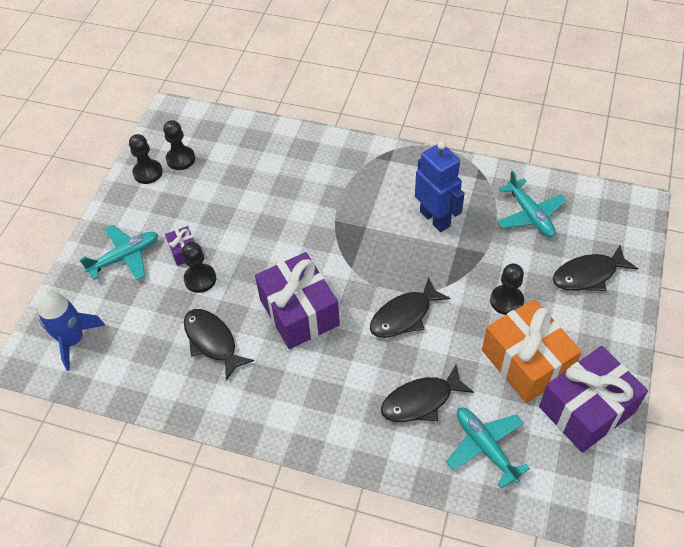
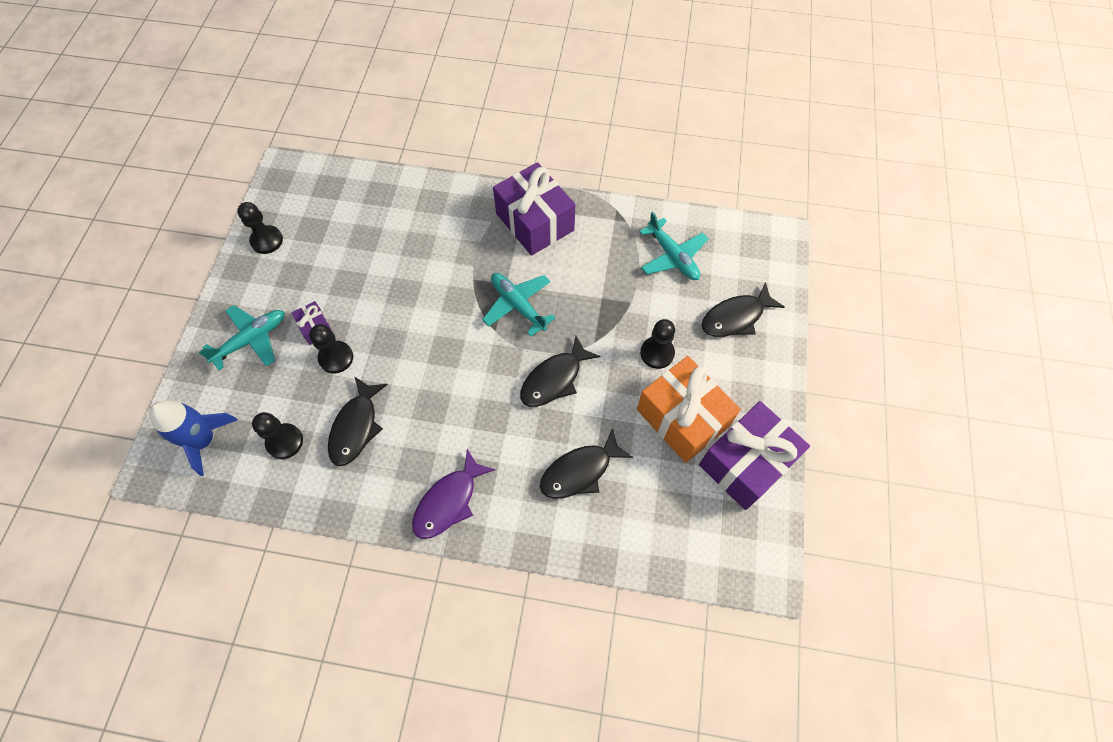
camera: 10 degrees left, 10 degrees up
black pawn [163,120,195,170] -> black pawn moved to [252,412,303,459]
black fish [184,309,254,381] -> black fish turned 120 degrees counterclockwise [328,376,388,466]
purple gift [255,252,340,349] -> purple gift moved to [493,162,575,256]
blue robot [415,141,465,232] -> none
turquoise plane [446,408,530,489] -> turquoise plane moved to [482,273,556,337]
none -> purple fish [412,449,495,539]

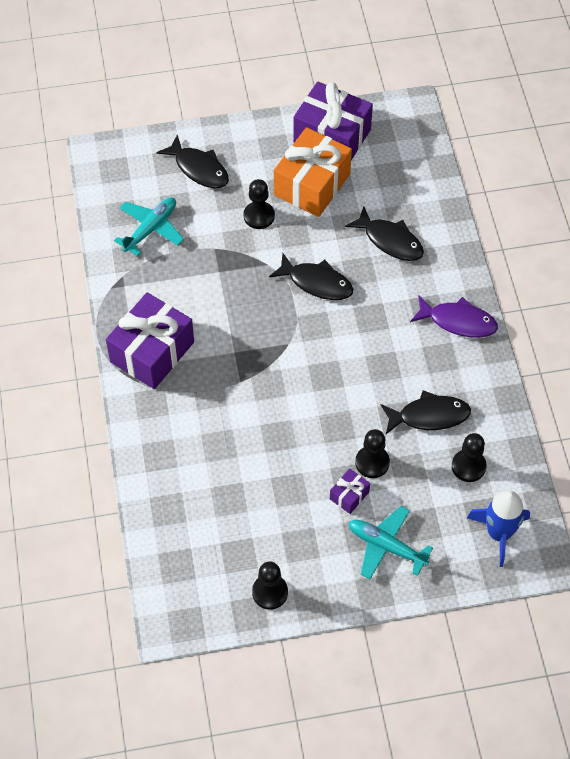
camera: 110 degrees left, 5 degrees down
turquoise plane [482,273,556,337] -> none

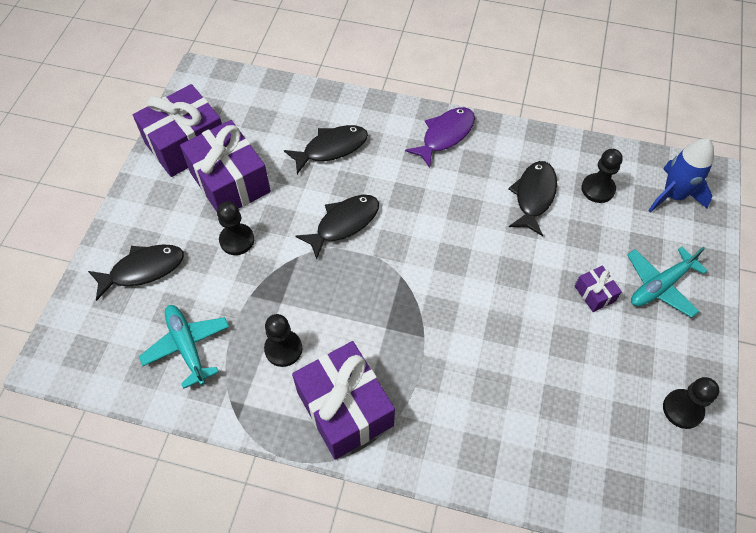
camera: 65 degrees left, 0 degrees up
orange gift [274,127,352,217] -> purple gift [180,120,271,212]
black pawn [355,429,390,478] -> black pawn moved to [264,314,302,367]

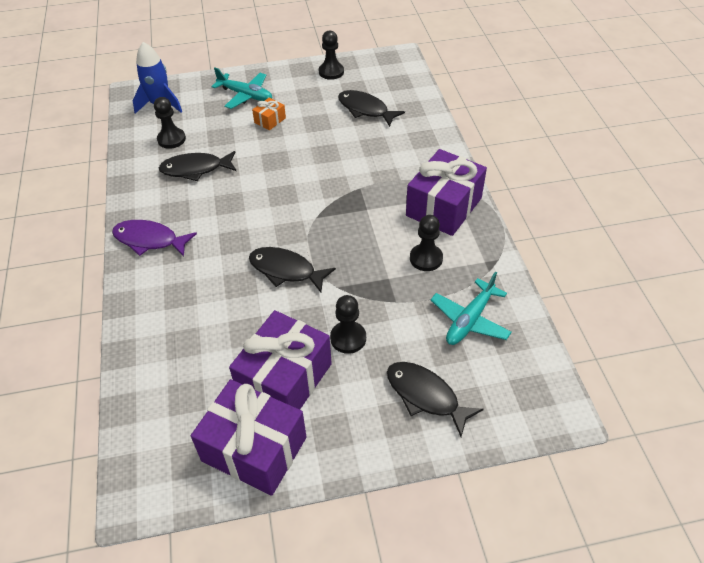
camera: 115 degrees left, 10 degrees down
black fish [284,125,368,174] -> black fish moved to [338,90,405,127]
purple gift [575,266,622,312] -> orange gift [252,98,286,130]

